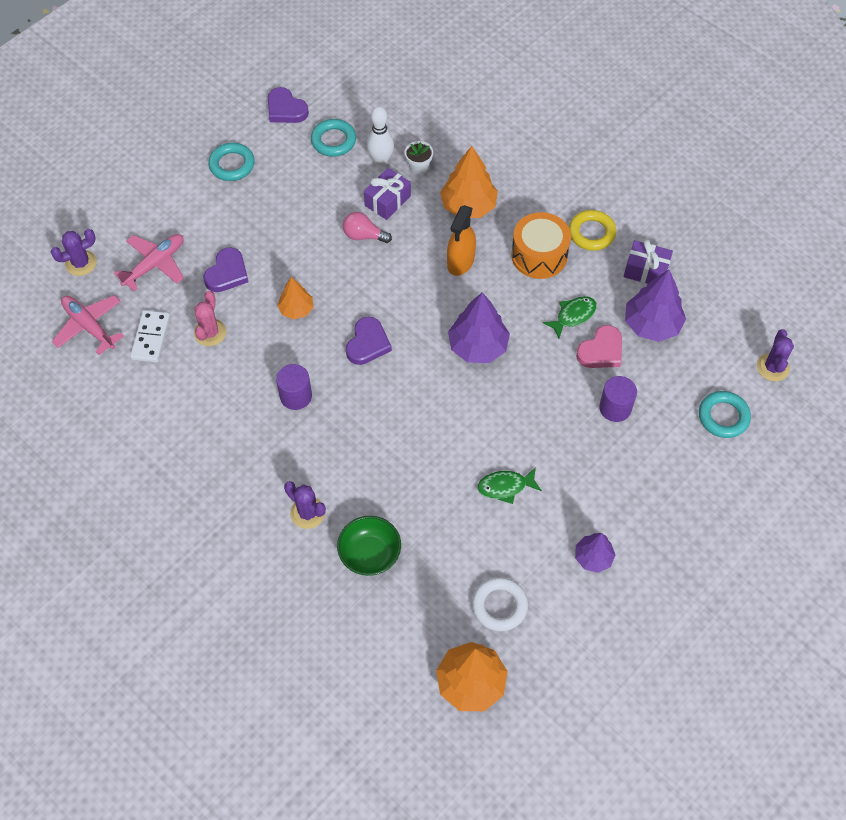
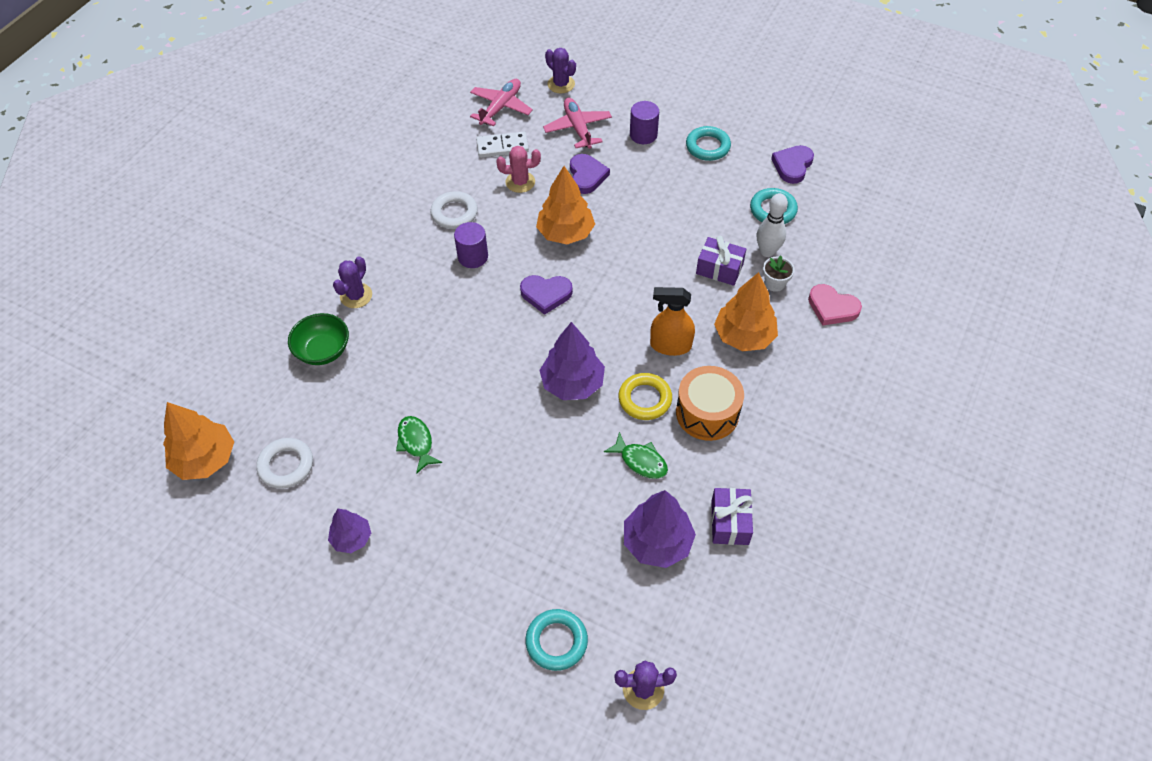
camera: 75 degrees right, 5 degrees down
pink plane [114,234,184,291] -> pink plane turned 135 degrees counterclockwise [543,98,612,149]
purple heart [203,247,249,292] -> purple heart turned 105 degrees counterclockwise [570,154,610,194]
orange tree [277,277,314,319] -> orange tree [536,166,595,244], size x1.67
pink light bulb [343,212,392,243] -> none
yellow ring [569,210,616,251] -> yellow ring moved to [619,373,672,420]
pink heart [576,325,622,368] -> pink heart moved to [808,284,862,326]
purple cylinder [599,376,637,422] -> purple cylinder moved to [630,101,659,144]
none -> white ring [430,191,478,229]

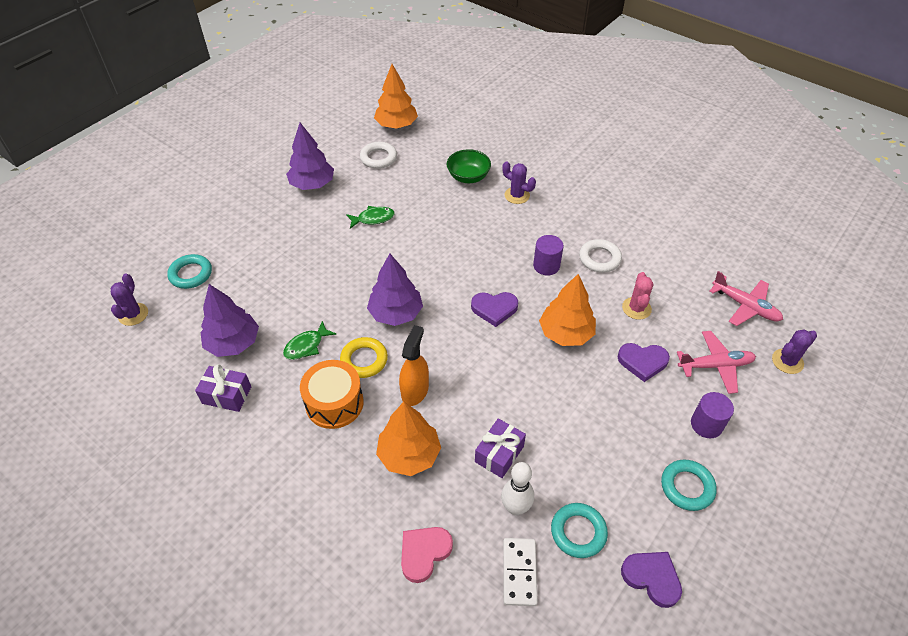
camera: 100 degrees right, 5 degrees down
purple tree [328,509,371,553] -> purple tree [286,123,334,190], size x1.67
white domino [476,132,529,158] -> white domino moved to [503,538,538,606]
purple heart [520,275,573,315] -> purple heart turned 105 degrees counterclockwise [471,292,518,327]
white flower pot [763,256,795,292] -> none

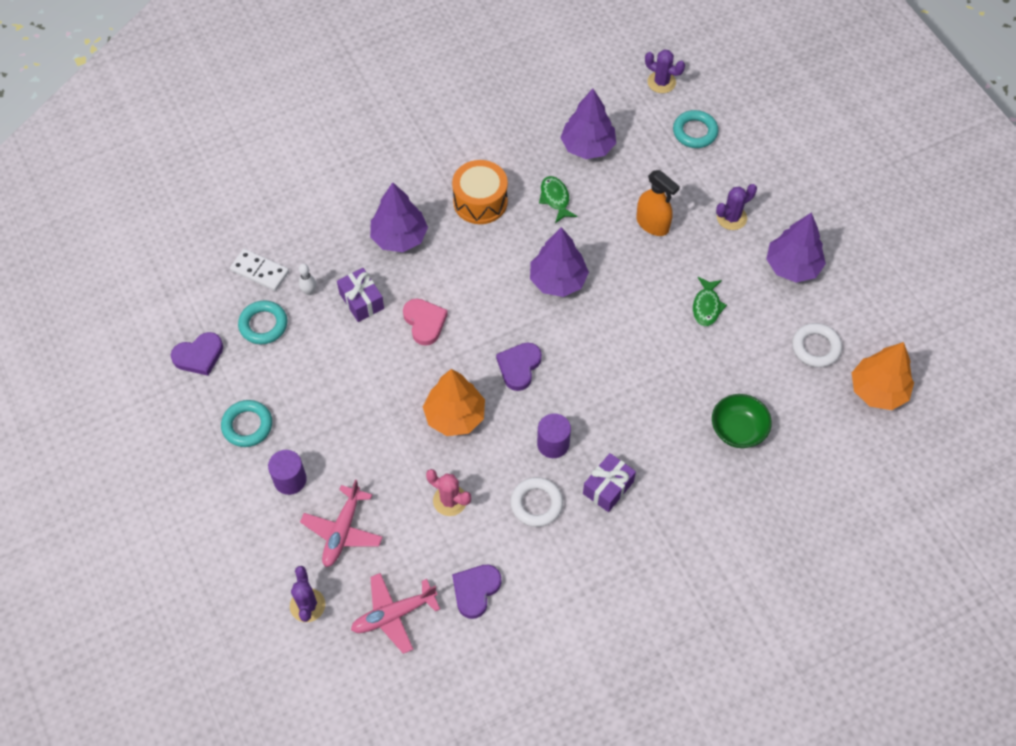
camera: 115 degrees right, 10 degrees up
purple gift [195,364,251,412] -> purple gift moved to [583,453,636,512]
yellow ring [340,337,388,378] -> none
orange tree [376,402,441,476] -> purple tree [370,182,428,252]
orange spray bottle [399,325,429,406] -> orange spray bottle moved to [636,170,680,236]
pink heart [401,527,453,583] -> pink heart moved to [403,299,448,346]
white bowling pin [501,462,534,515] -> white bowling pin [299,264,316,295], size x0.60
purple cactus [502,161,536,204] -> purple cactus moved to [716,184,757,230]
purple heart [618,343,670,382] -> purple heart moved to [452,565,501,619]

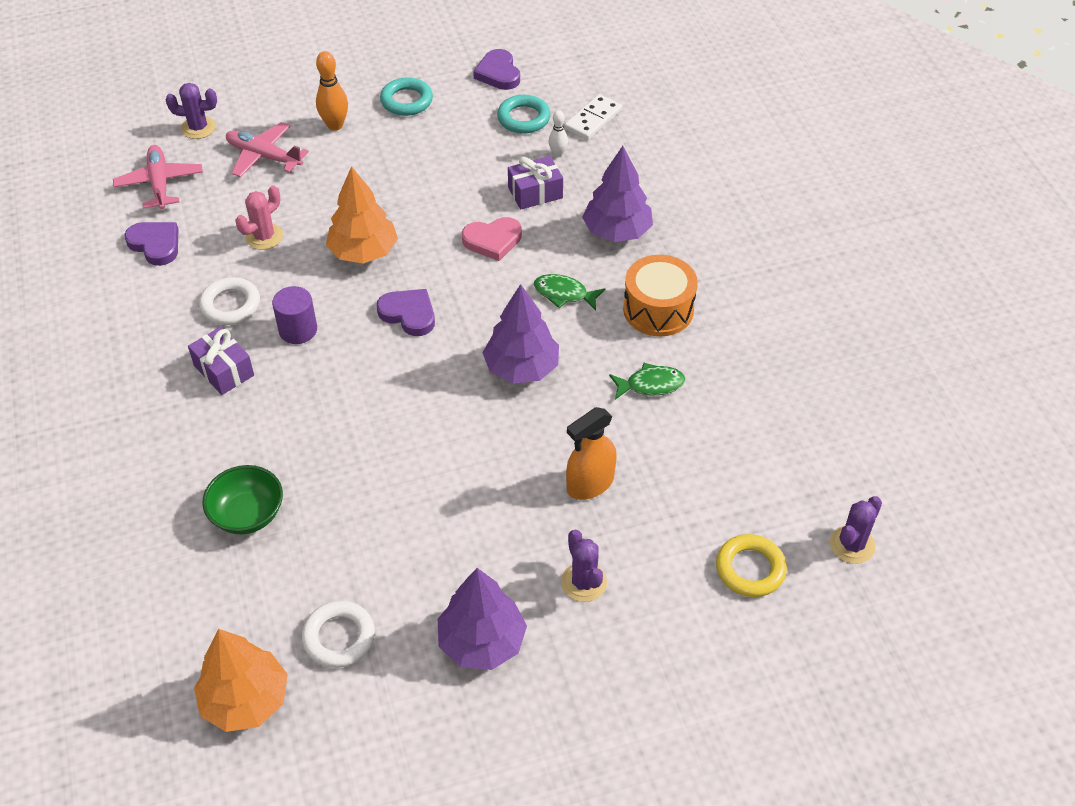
camera: 100 degrees right, 10 degrees down
purple cylinder [268,450,307,495] -> orange bowling pin [316,51,348,131]
purple tree [560,88,616,159] -> none
turquoise ring [673,110,718,148] -> yellow ring [716,534,787,597]
green fish [693,277,727,326] -> green fish moved to [534,274,605,310]

